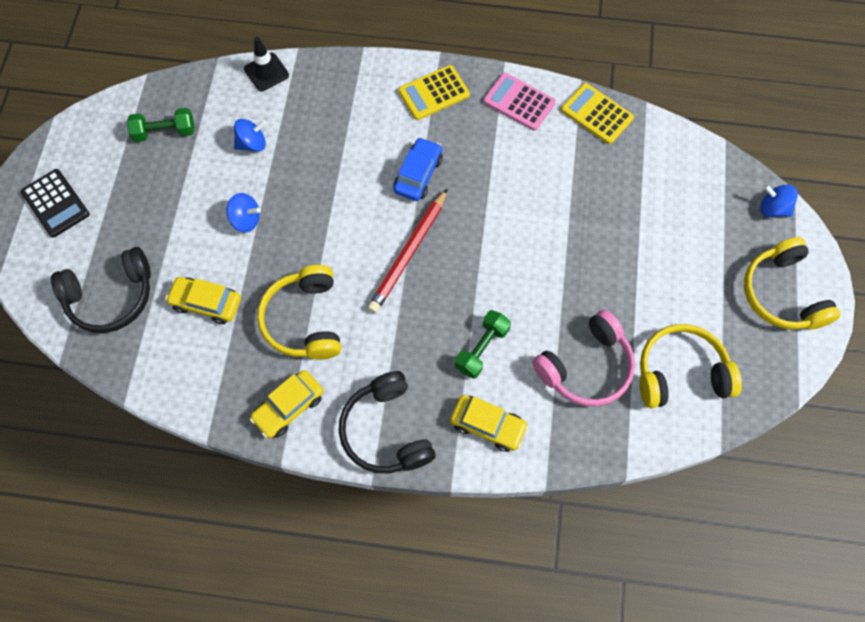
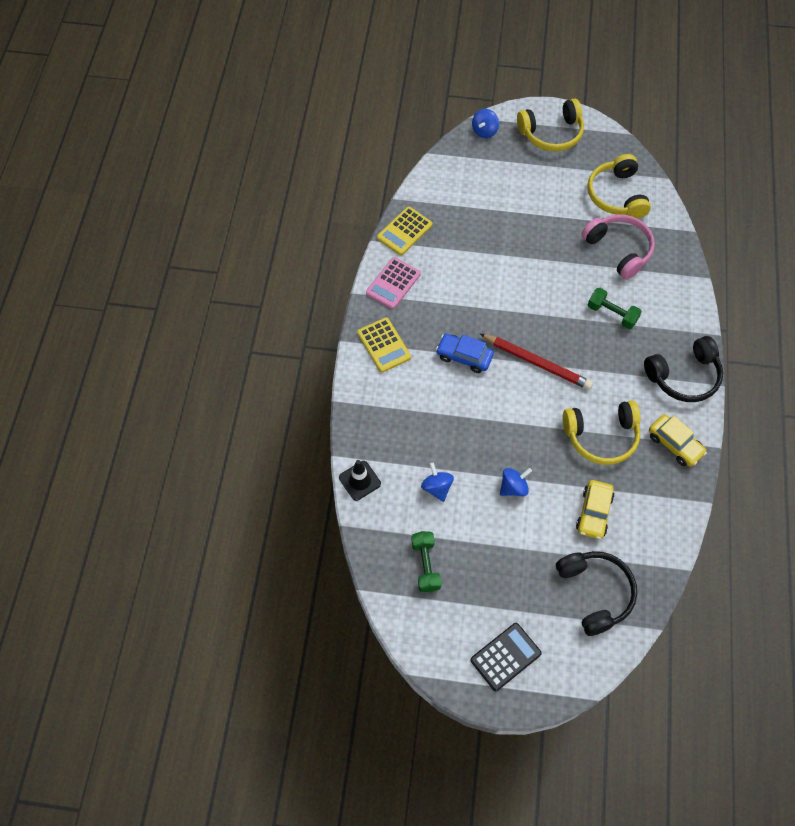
camera: 90 degrees left, 5 degrees down
blue spinning top [226,193,261,232] -> blue spinning top turned 45 degrees clockwise [500,468,532,496]
yellow car [450,395,529,452] -> none

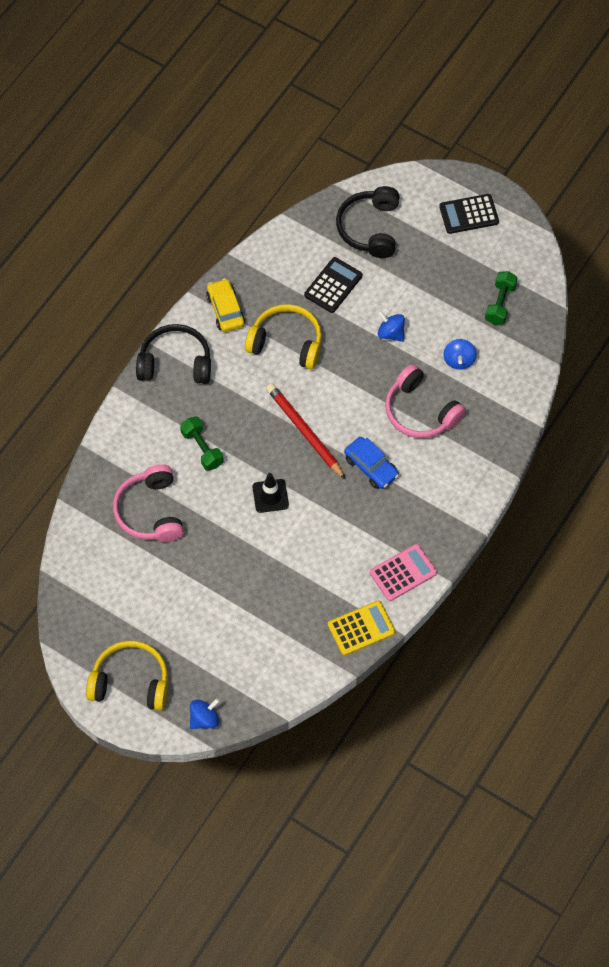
camera: 155 degrees left, 0 degrees up
black traffic cone [339,460,381,501] -> black traffic cone moved to [252,473,289,513]
yellow calculator [357,317,411,372] -> none
blue spinning top [500,468,532,496] -> blue spinning top turned 45 degrees clockwise [378,311,405,342]
yellow car [576,480,614,539] -> black calculator [304,257,363,313]
yellow headphones [587,154,651,219] -> none
none -> pink headphones [385,364,466,438]

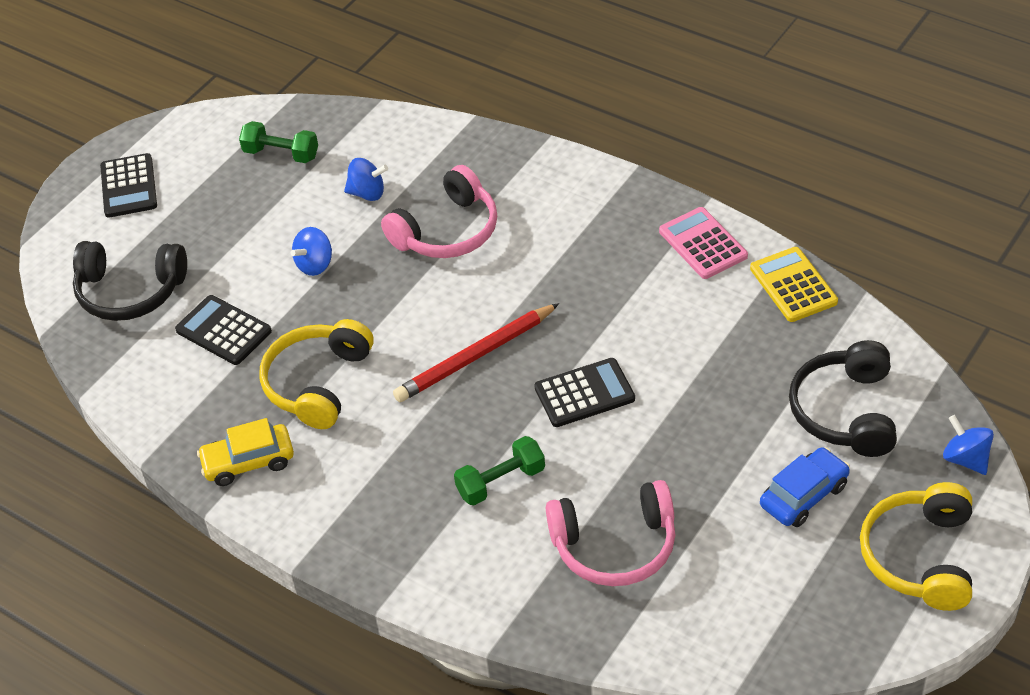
camera: 85 degrees left, 15 degrees down
black headphones [136,324,211,384] -> black headphones moved to [789,340,897,457]
black traffic cone [252,473,289,513] -> black calculator [534,358,635,427]
blue car [344,437,399,489] -> blue car moved to [760,447,850,527]

